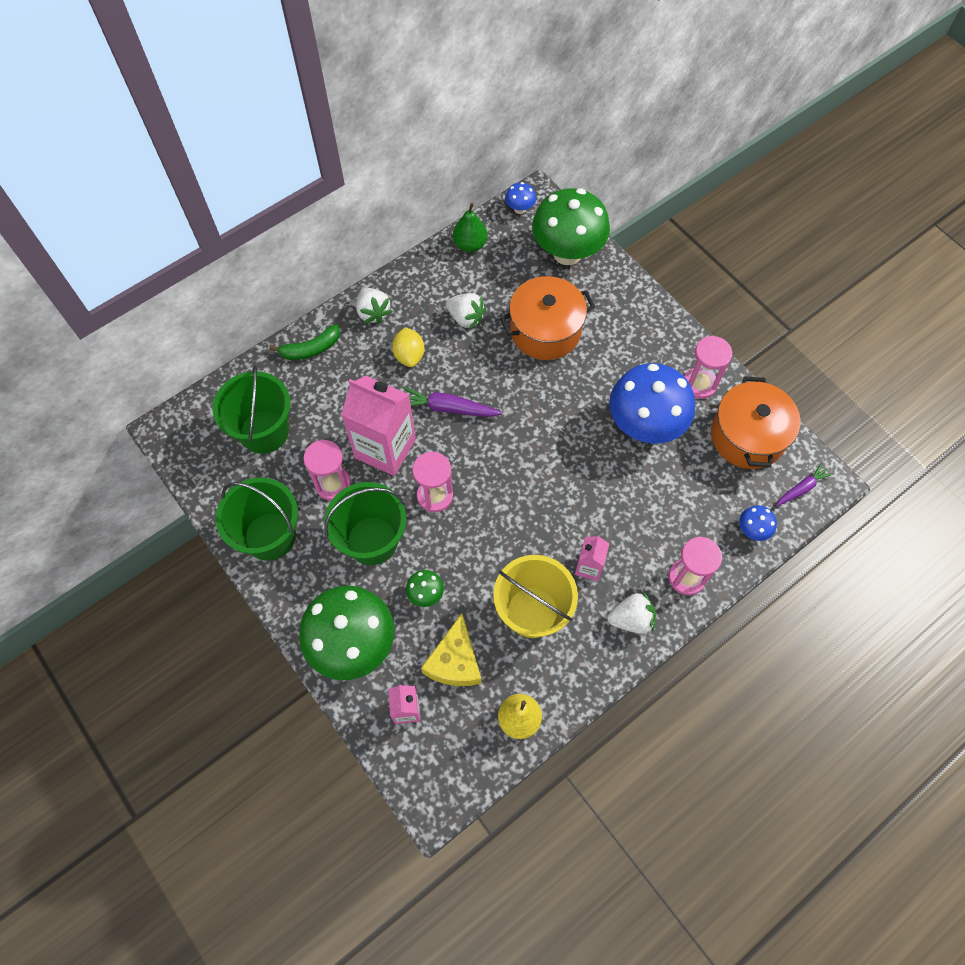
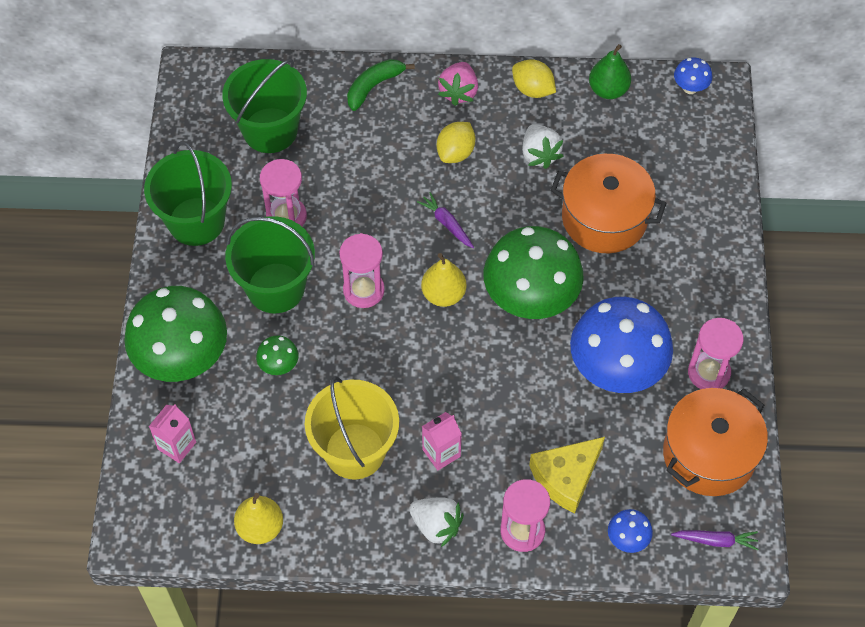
camera: 40 degrees right, 5 degrees down
green banana [270,324,340,360] -> green banana turned 120 degrees clockwise [347,59,415,111]
pink carton [341,375,416,476] -> none
white strawberry [356,288,392,324] -> pink strawberry [438,62,478,106]
purple carrot [403,387,502,417] -> purple carrot [417,192,474,248], size x0.65
yellow cheese [421,614,481,686] -> yellow cheese moved to [529,437,605,514]
green mushroom [532,188,610,265] -> green mushroom moved to [483,226,584,319]
none -> yellow pear [421,253,467,307]
none -> yellow lemon [512,59,556,98]

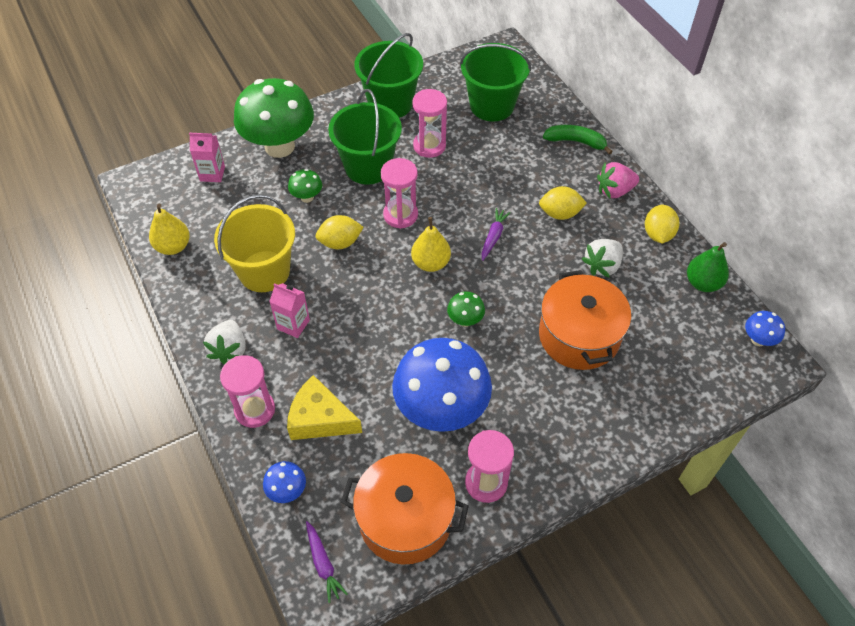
camera: 60 degrees right, 5 degrees down
green mushroom [483,226,584,319] -> green mushroom [447,291,485,327], size x0.42
none -> yellow lemon [316,215,364,249]

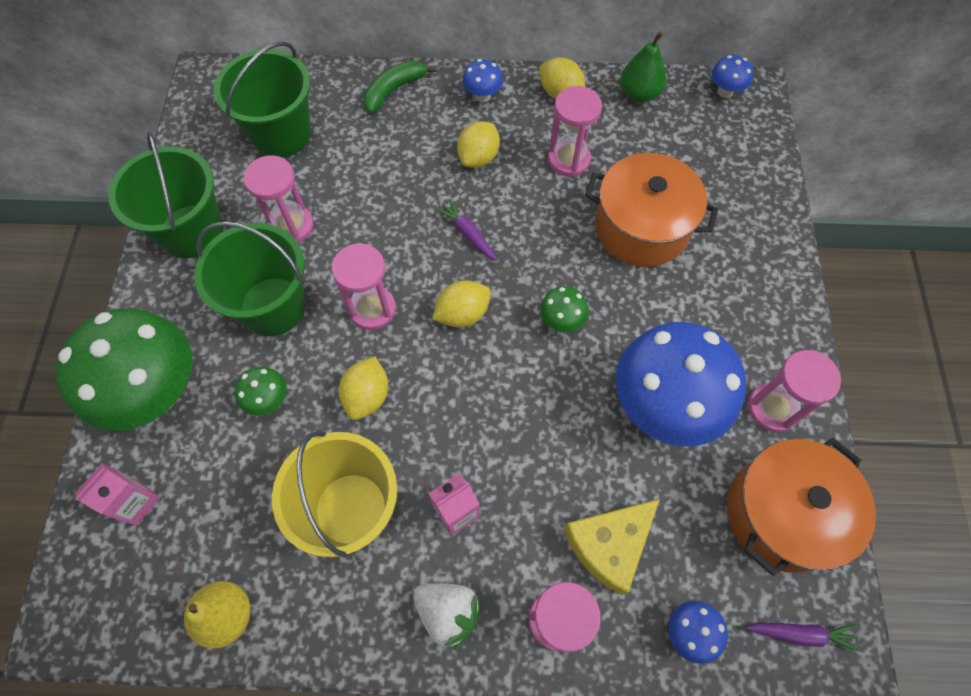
camera: 60 degrees left, 10 degrees up
yellow pear [411,217,451,272] -> yellow lemon [432,281,491,327]
white strawberry [582,239,623,278] -> pink hourglass [548,86,602,177]
pink strawberry [597,162,639,198] -> blue mushroom [462,59,503,102]

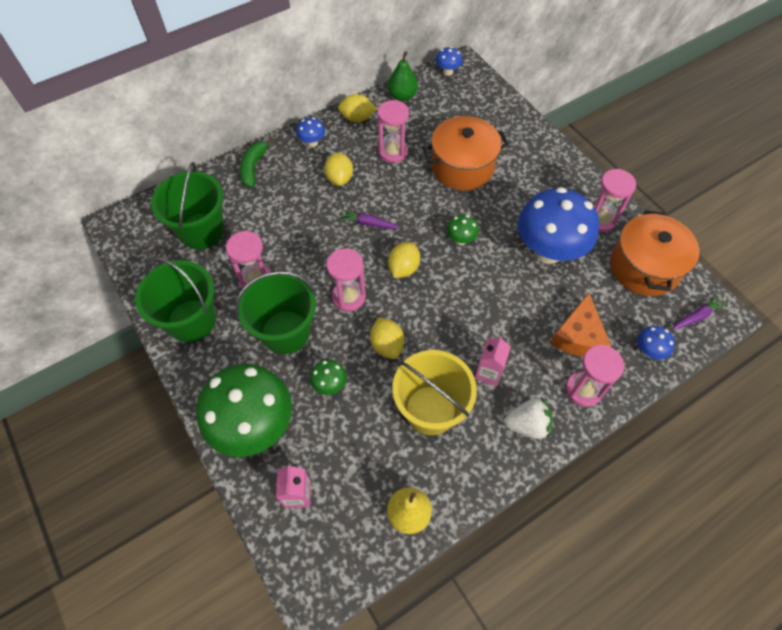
camera: 35 degrees left, 5 degrees down
yellow cheese [564,499,660,595] -> orange cheese [550,293,611,357]

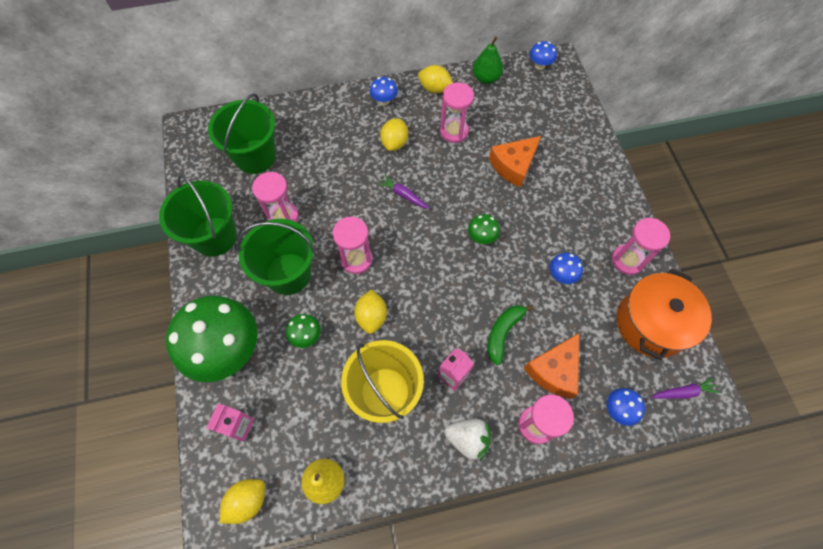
camera: 20 degrees right, 5 degrees up
green banana [240,139,274,188] -> green banana moved to [487,305,534,365]
yellow lemon [388,242,420,278] -> yellow lemon moved to [220,479,265,524]
orange pot [422,116,509,190] -> orange cheese [489,136,541,187]
blue mushroom [518,187,599,264] -> blue mushroom [550,253,583,284], size x0.42

